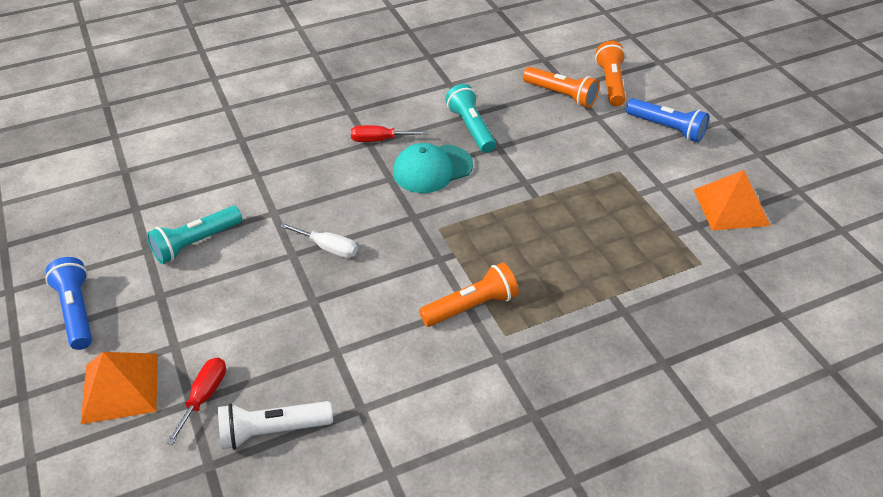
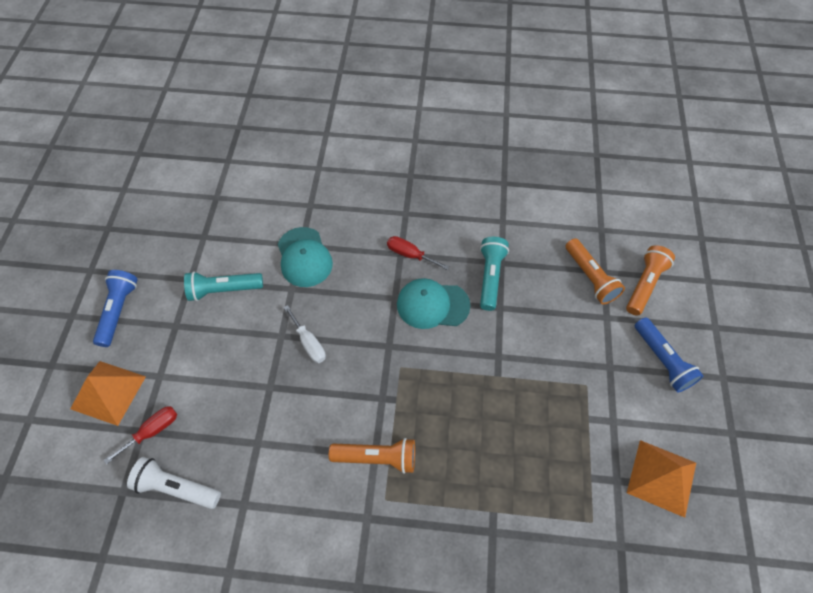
camera: 30 degrees right, 15 degrees up
none -> turquoise cap [278,227,333,287]

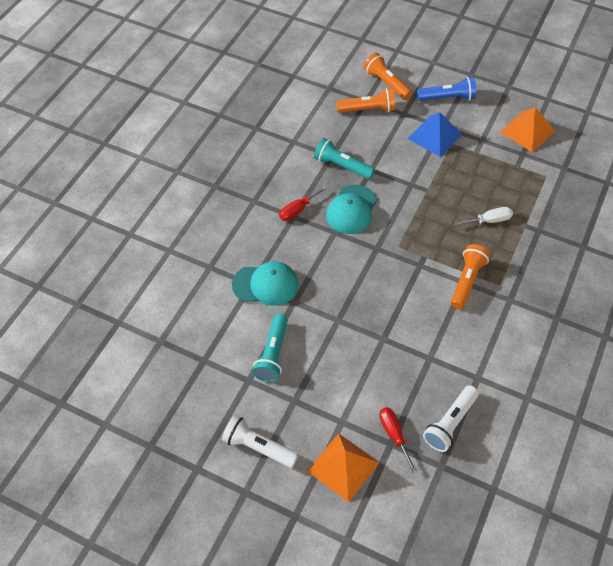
camera: 70 degrees left, 5 degrees down
blue flashlight [93,270,138,347] -> white flashlight [222,415,298,468]
white screwdriver [284,305,326,363] -> white screwdriver moved to [454,207,513,226]
none -> blue pyramid [407,112,462,157]

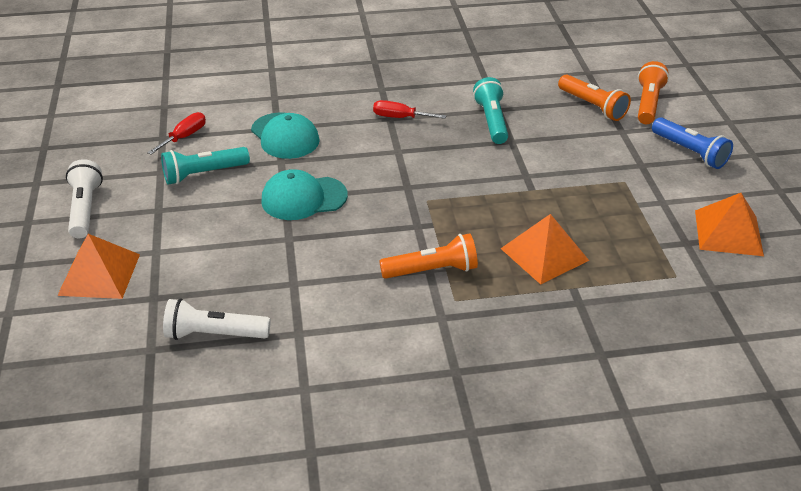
camera: 55 degrees right, 15 degrees down
turquoise cap [326,185,377,234] -> turquoise cap moved to [261,169,348,220]
red screwdriver [379,407,417,472] -> red screwdriver moved to [147,112,206,155]
blue pyramid [407,112,462,157] -> none
white screwdriver [454,207,513,226] -> orange pyramid [500,214,589,285]

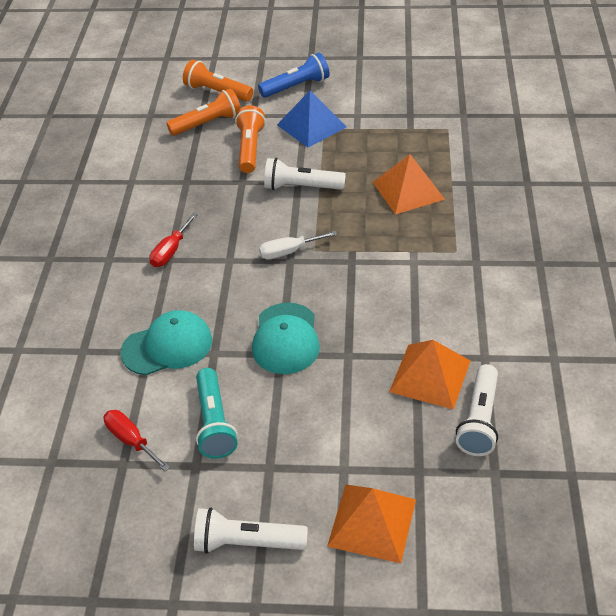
camera: 75 degrees left, 5 degrees up
orange flashlight [379,233,478,279] -> orange flashlight moved to [235,105,266,173]
turquoise flashlight [473,77,508,144] -> none
orange pyramid [695,193,764,256] -> orange pyramid moved to [389,340,470,410]
none -> white screwdriver [259,231,337,260]
none -> white flashlight [264,158,346,190]
none -> blue pyramid [277,91,347,148]

